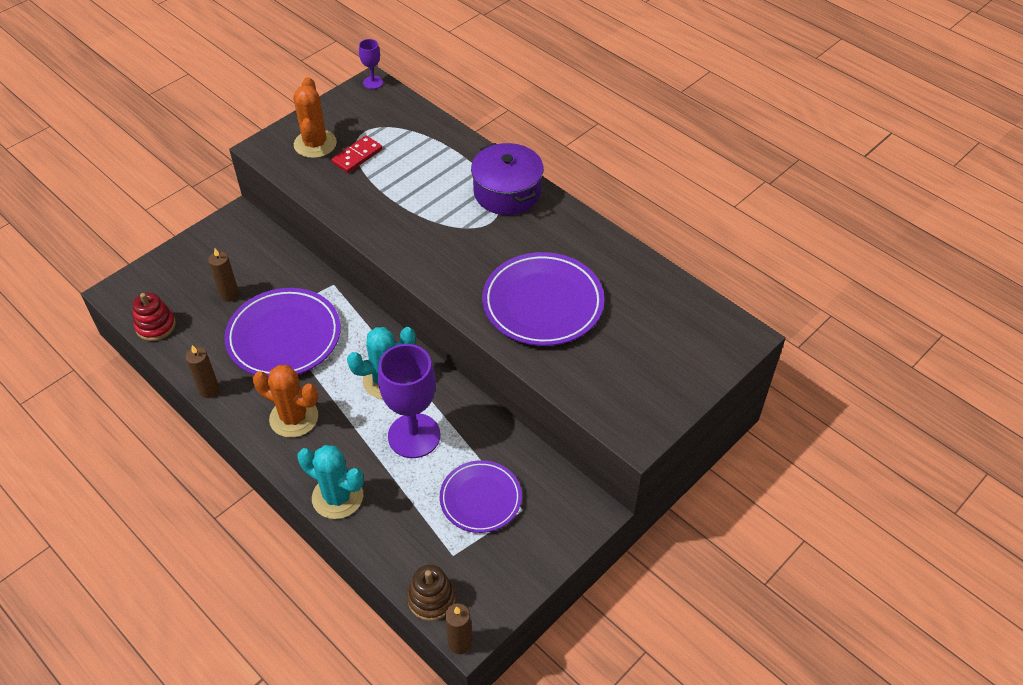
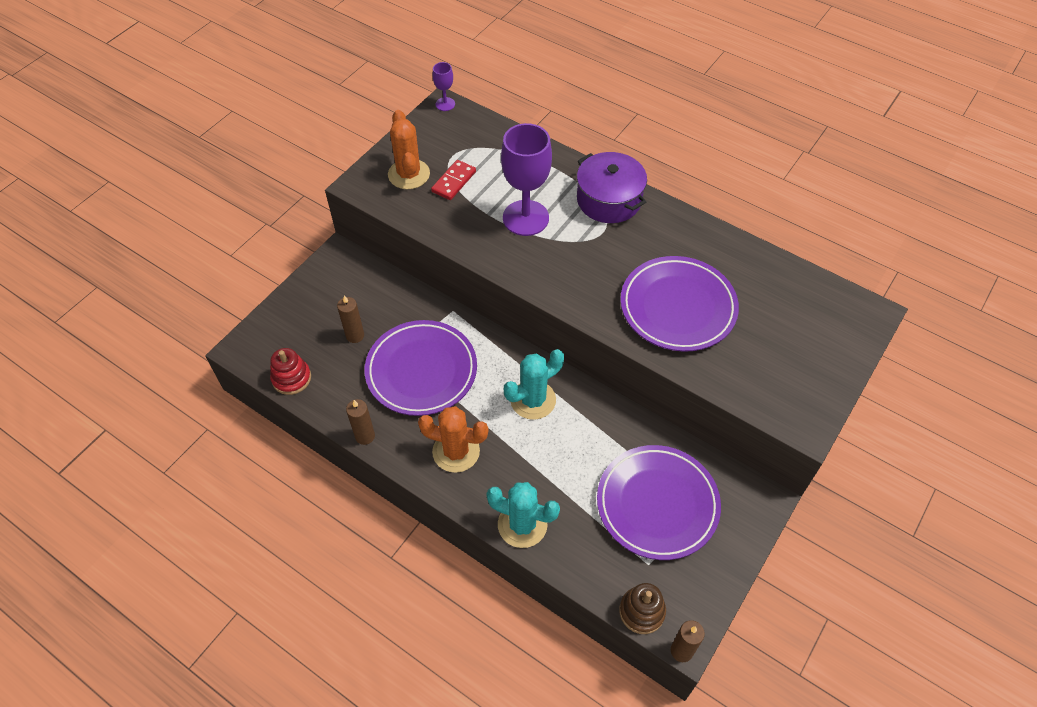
camera: 10 degrees left, 5 degrees up
purple goblet [378,344,440,458] -> purple goblet moved to [501,123,552,236]
purple plate [440,460,522,533] -> purple plate [597,445,721,560], size x1.57

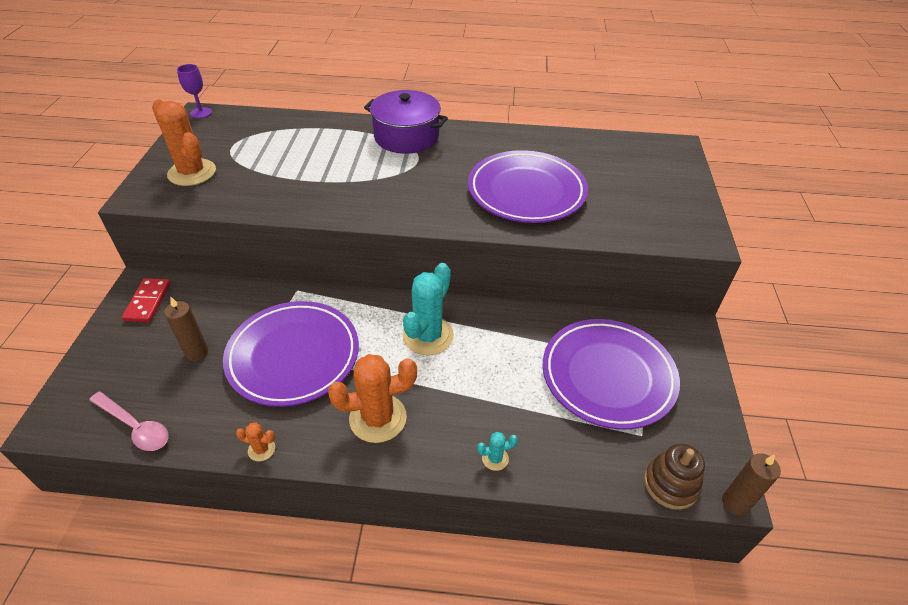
camera: 30 degrees left, 10 degrees down
red stacking toy [270,348,311,395] -> pink spoon [89,392,169,451]
brown candle [346,399,375,445] -> orange cactus [236,422,275,461]
red domino [431,160,476,200] -> red domino moved to [122,278,171,322]
turquoise cactus [486,482,560,548] -> turquoise cactus [477,432,518,471], size x0.45
purple goblet [501,123,552,236] -> none

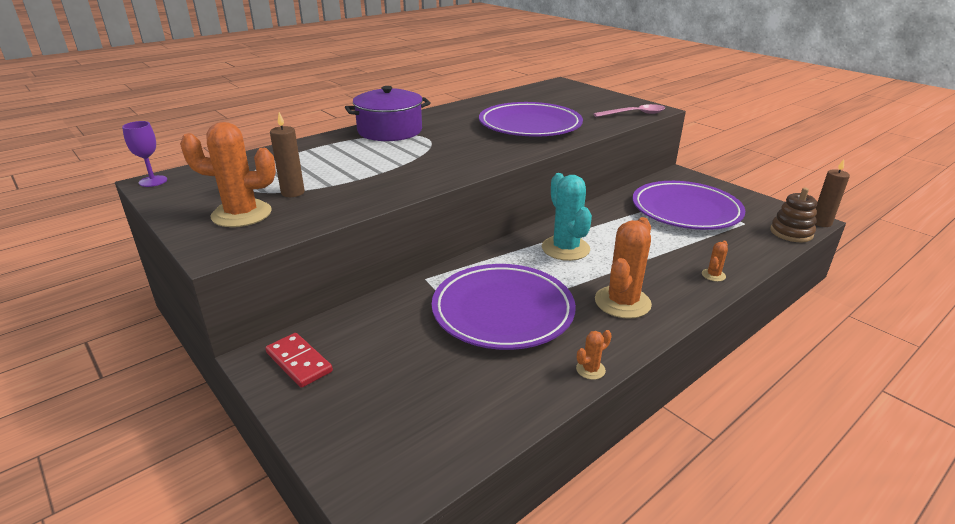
camera: 45 degrees left, 15 degrees down
pink spoon [89,392,169,451] -> pink spoon moved to [593,104,665,117]
brown candle [164,297,208,361] -> brown candle moved to [270,112,305,197]
turquoise cactus [477,432,518,471] -> orange cactus [702,241,728,282]

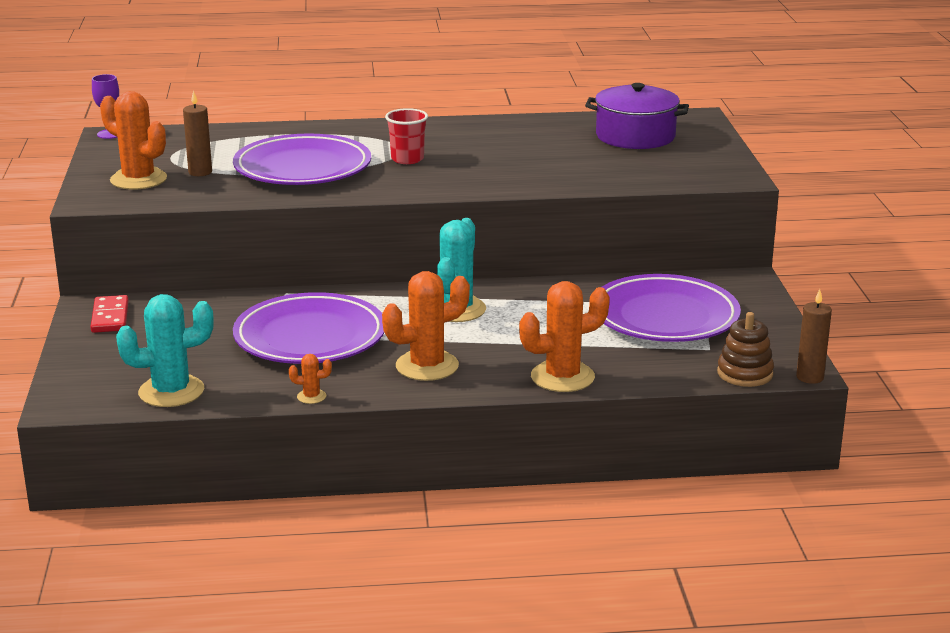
camera: 35 degrees right, 5 degrees down
purple pot [345,86,431,141] -> purple pot moved to [585,83,689,149]
purple plate [479,102,583,137] -> purple plate moved to [233,134,371,185]
pink spoon [593,104,665,117] -> none
orange cactus [702,241,728,282] -> orange cactus [519,281,610,392], size x2.23
none -> turquoise cactus [116,294,214,407]
none -> red cup [385,108,428,164]

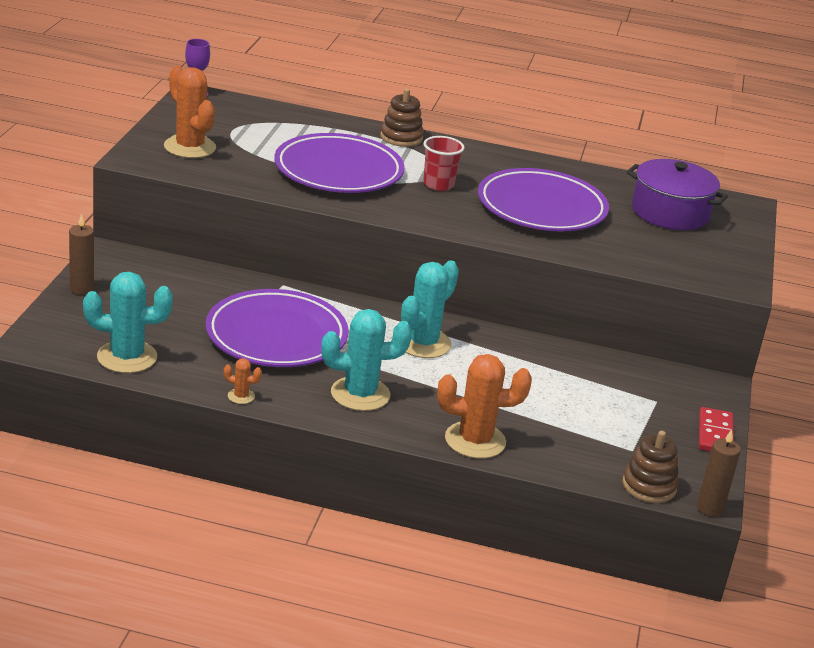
camera: 15 degrees right, 5 degrees up
red domino [90,295,128,333] -> red domino moved to [699,407,733,452]
brown candle [183,91,212,176] -> brown candle moved to [69,214,94,295]
orange cactus [382,271,470,381] -> turquoise cactus [321,309,412,411]
purple plate [602,274,741,342] -> purple plate moved to [478,168,609,231]
none -> brown stacking toy [380,88,424,147]

